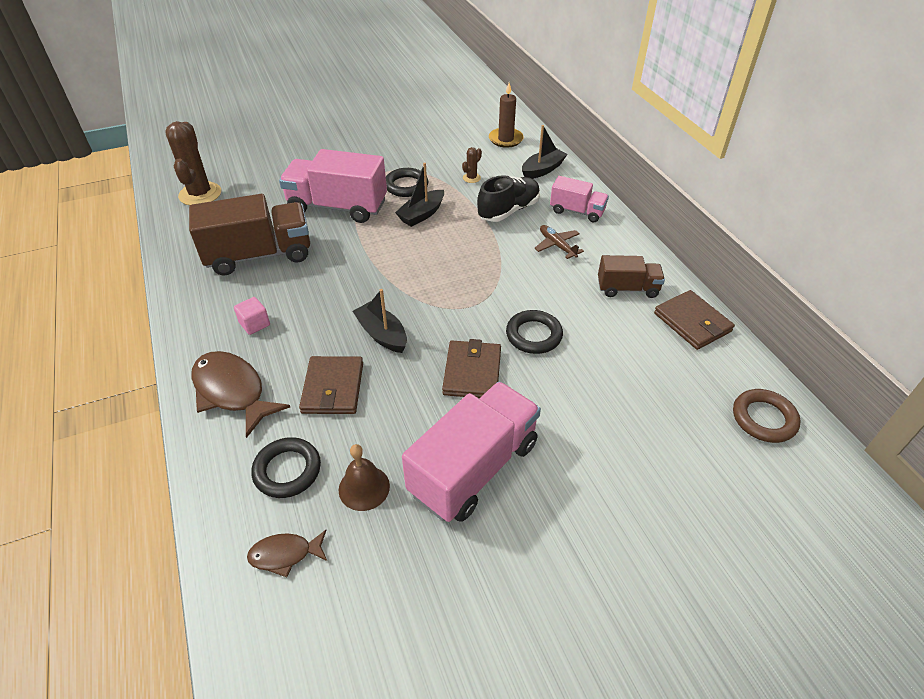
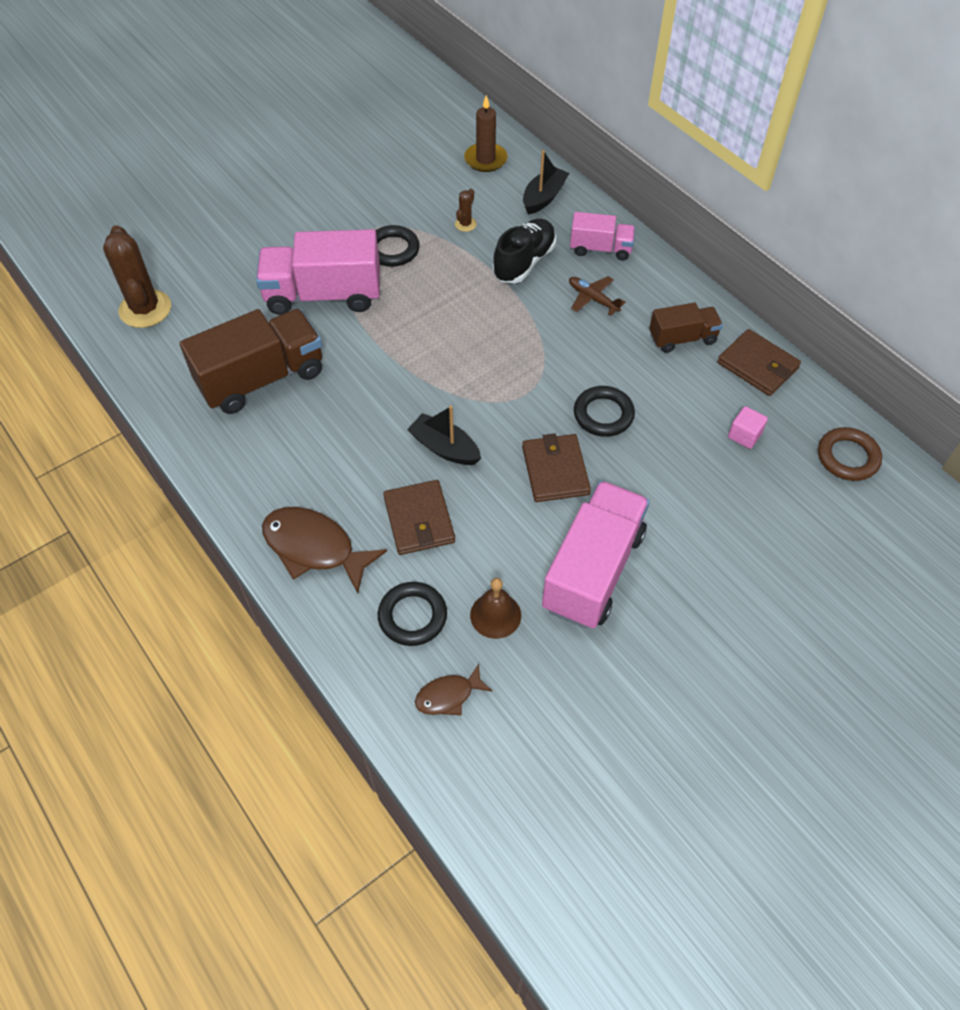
camera: 15 degrees left, 10 degrees up
pink cube [234,297,270,335] -> pink cube moved to [728,406,768,449]
black boat [395,163,444,227] -> none

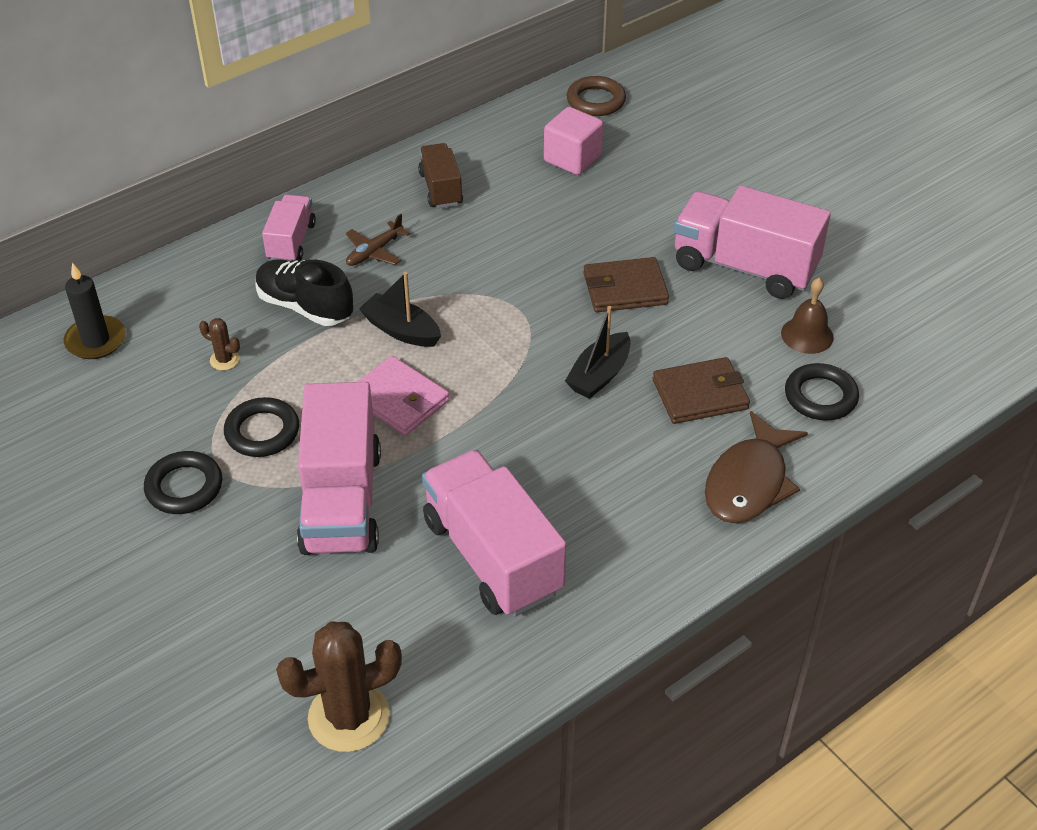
camera: 90 degrees left, 10 degrees down
brown truck [180,309,322,414] -> pink truck [422,450,567,617]
brown fish [415,664,492,715] -> none
brown candle [464,95,508,172] -> black candle [64,263,126,359]
black boat [523,150,569,215] -> black boat moved to [359,272,441,347]
black ring [574,386,635,437] -> black ring moved to [144,451,222,514]
brown wallet [717,329,801,396] -> none
pink cube [728,406,768,449] -> pink cube [544,107,603,175], size x1.64
none -> pink wallet [357,356,450,436]

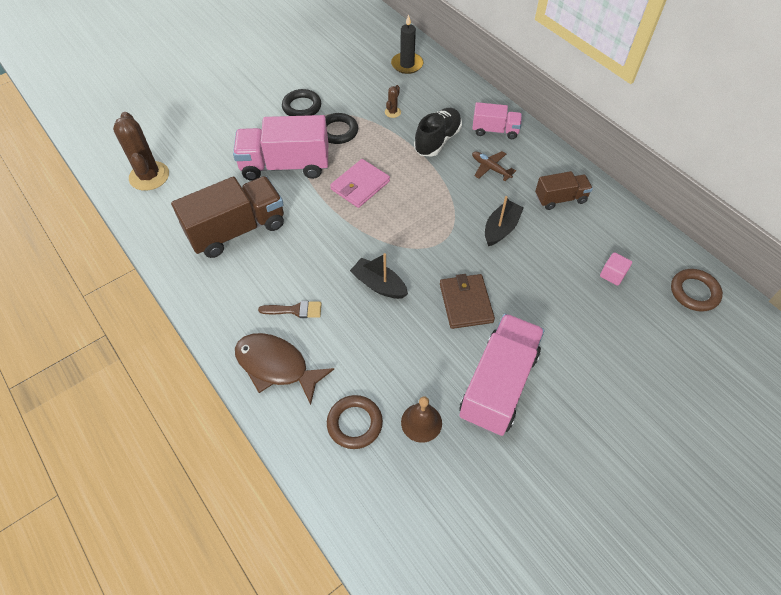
camera: 90 degrees right, 10 degrees up
black boat [359,272,441,347] -> black boat moved to [485,196,524,246]
pink truck [422,450,567,617] -> brown truck [171,176,284,258]
pink cube [544,107,603,175] -> pink cube [600,252,632,286], size x0.61
brown wallet [653,357,750,424] -> none
black ring [785,363,859,421] -> brown ring [327,395,383,449]
none -> brown brush [258,301,322,318]

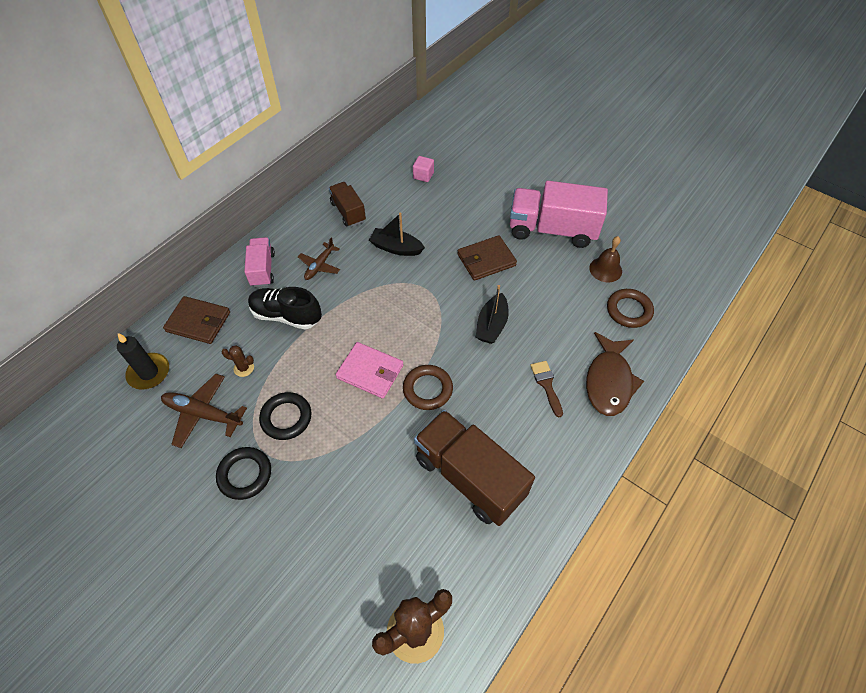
camera: 105 degrees left, 0 degrees up
pink truck [233,115,328,181] -> none
brown ring [671,269,723,312] -> brown ring moved to [403,365,453,410]
none -> brown plane [161,374,247,448]
none -> brown wallet [163,296,230,344]

